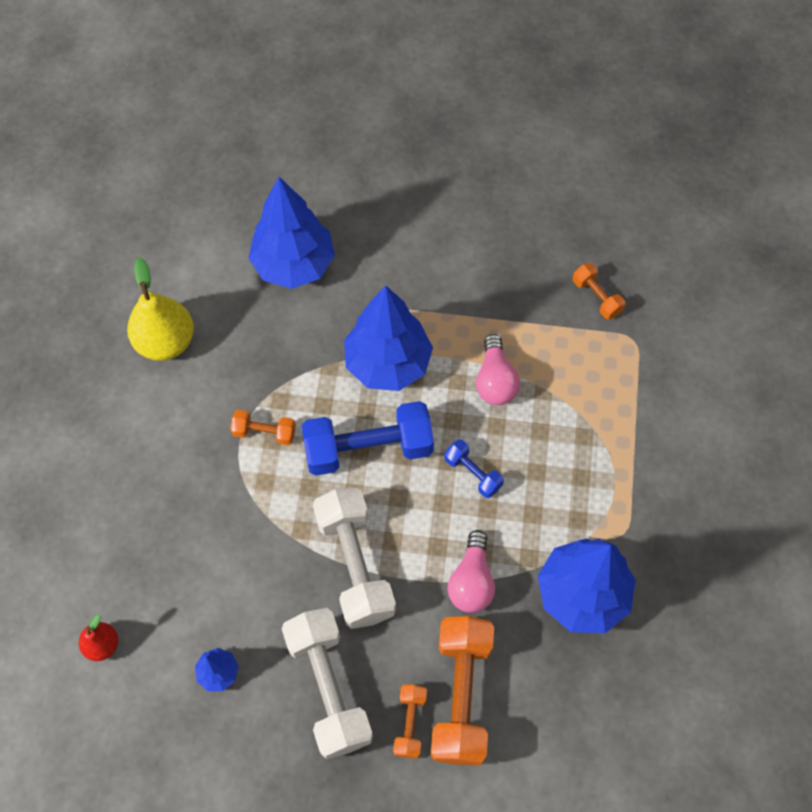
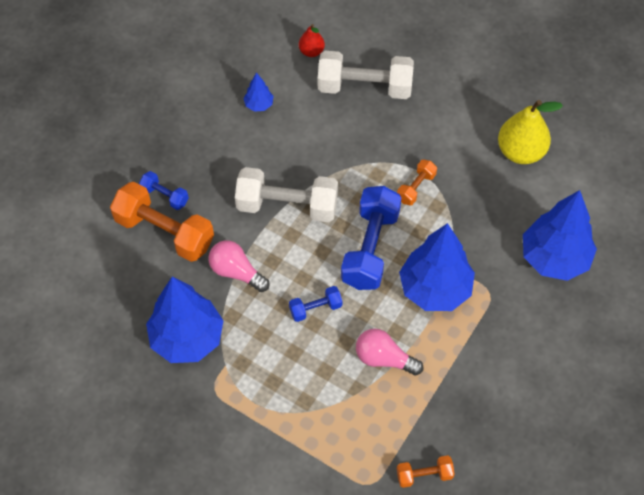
camera: 115 degrees right, 5 degrees down
white dumbbell [282,608,373,759] -> white dumbbell moved to [318,51,414,99]
orange dumbbell [393,685,427,759] -> blue dumbbell [139,171,189,210]

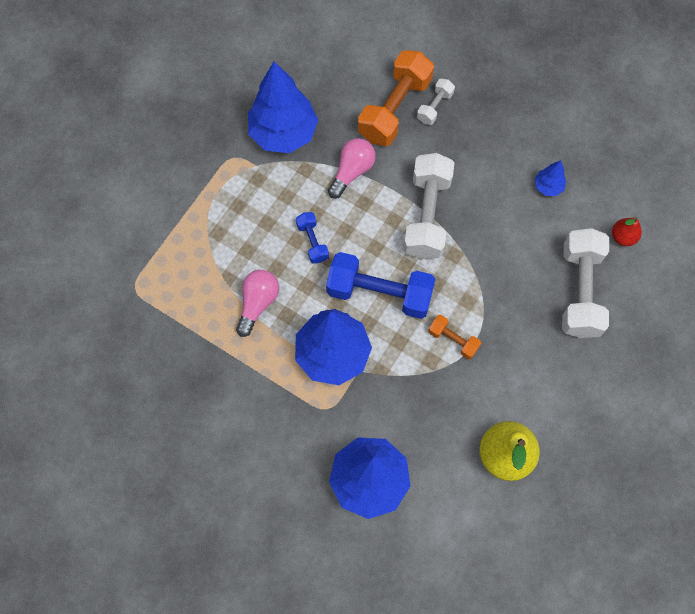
camera: 90 degrees right, 10 degrees up
blue dumbbell [139,171,189,210] -> white dumbbell [417,78,455,125]
orange dumbbell [397,456,455,488] -> none

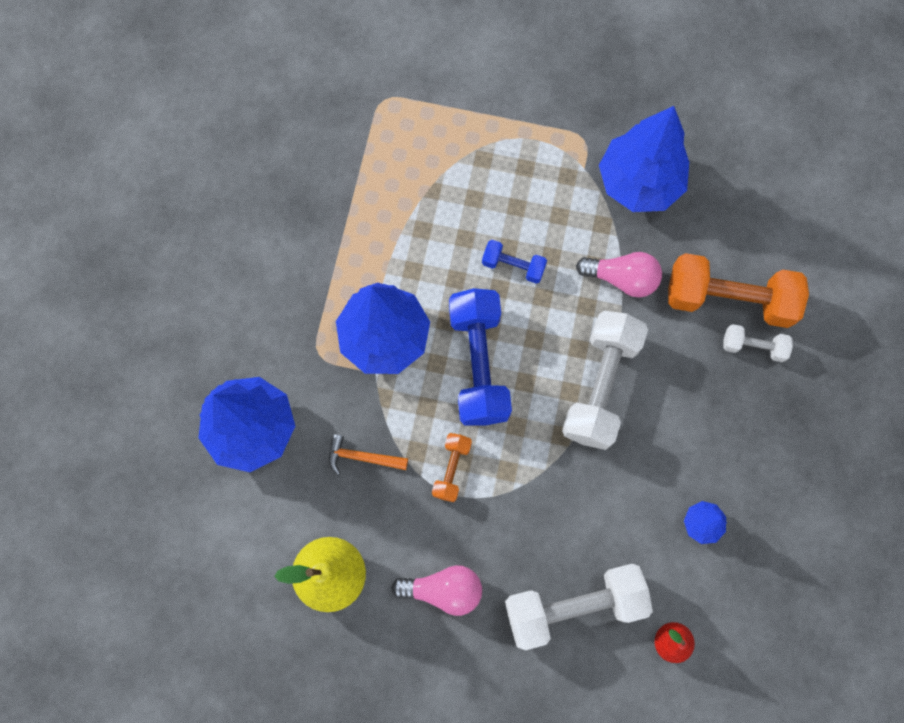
camera: 70 degrees right, 5 degrees up
pink light bulb [236,270,279,337] -> pink light bulb moved to [391,565,482,616]
blue dumbbell [296,212,329,264] -> blue dumbbell turned 60 degrees clockwise [482,240,547,284]
white dumbbell [403,153,454,259] -> white dumbbell turned 60 degrees counterclockwise [562,311,648,450]
none -> orange hammer [329,434,408,475]

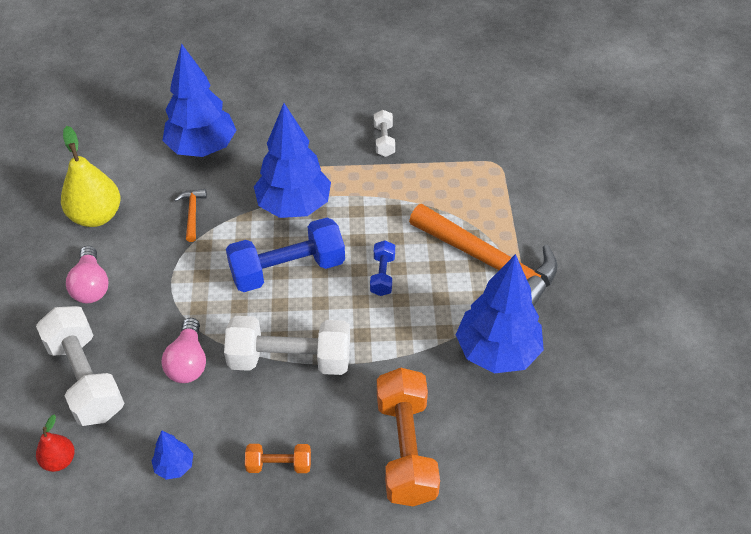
camera: 75 degrees right, 25 degrees down
orange dumbbell [432,433,472,502] -> orange dumbbell moved to [245,444,311,473]
pink light bulb [576,252,662,297] -> pink light bulb moved to [161,318,206,383]
white dumbbell [723,324,793,362] -> white dumbbell moved to [374,110,395,157]
none -> orange hammer [409,204,558,306]

